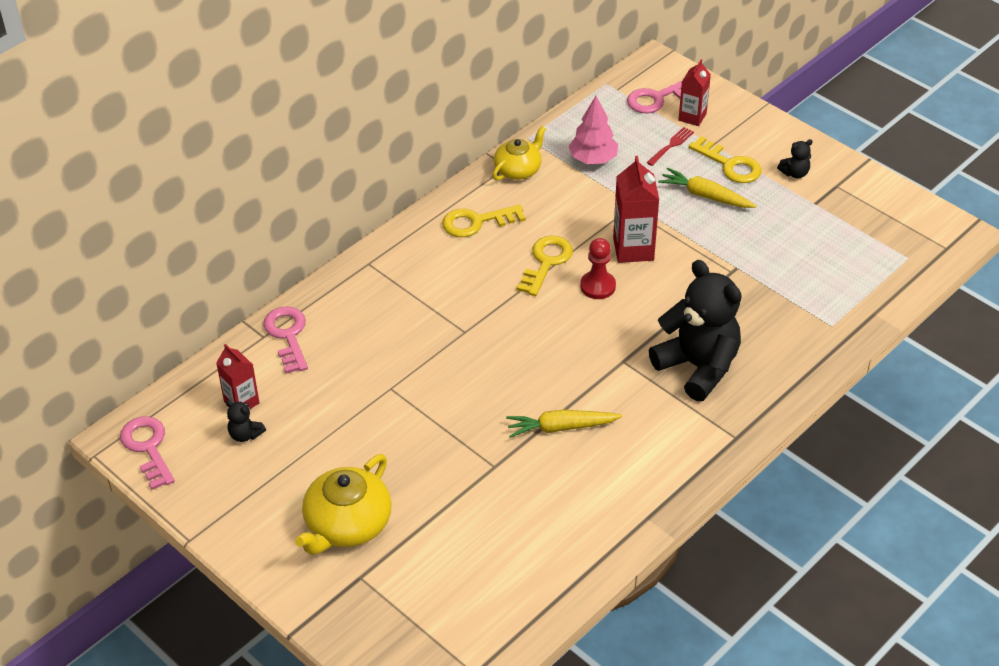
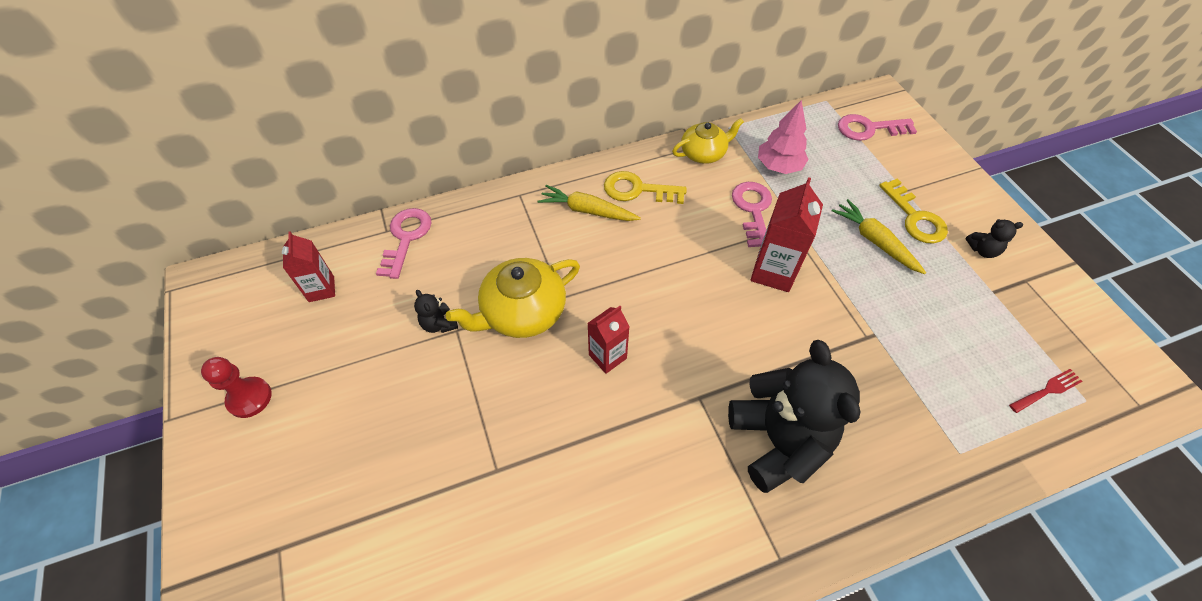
camera: 25 degrees right, 10 degrees up
pink key [120,416,175,490] -> pink key moved to [732,182,772,247]
black teddy bear [226,400,266,442] -> black teddy bear moved to [414,290,458,333]
yellow teapot [295,454,392,555] -> yellow teapot moved to [446,258,580,338]
yellow carrot [506,410,622,438] -> yellow carrot moved to [538,185,641,221]
yellow key [517,236,573,296] -> none
red pawn [580,238,616,299] -> red pawn moved to [201,357,272,418]
red fork [647,127,694,166] -> red fork moved to [1009,369,1083,413]
red carton [679,59,711,126] -> red carton moved to [587,306,630,374]

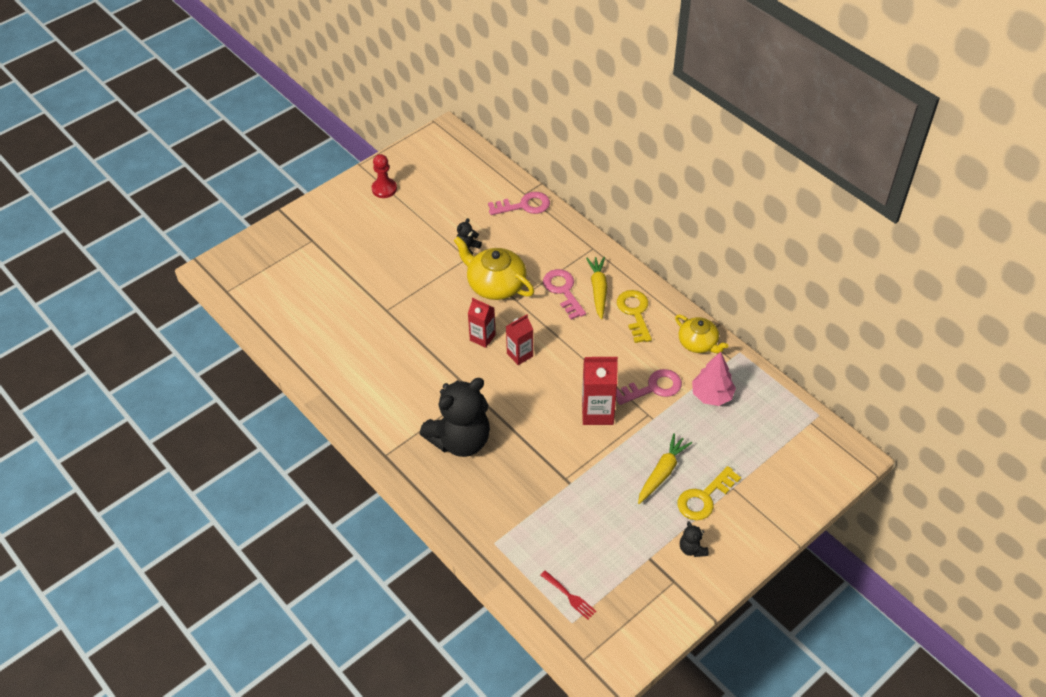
camera: 70 degrees right, 5 degrees down
red carton [282,231,335,302] -> red carton moved to [506,314,533,365]
pink key [838,114,917,141] -> pink key moved to [543,269,586,320]

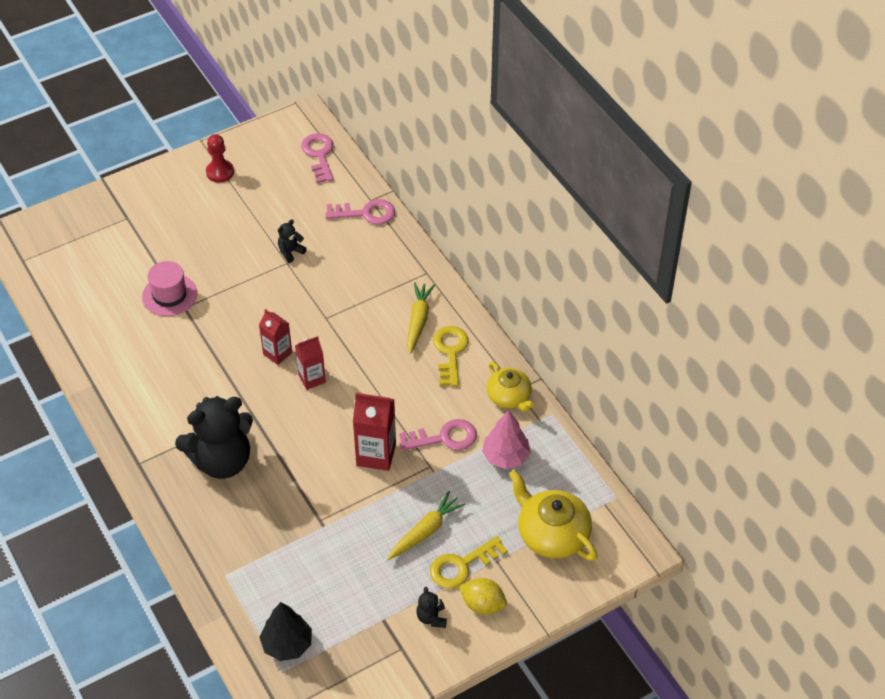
camera: 10 degrees right, 0 degrees up
yellow teapot [453,236,534,300] -> yellow teapot moved to [509,470,597,561]
red fork [540,570,596,620] -> black tree [259,602,312,661]
pink key [543,269,586,320] -> pink key moved to [301,133,334,183]
none -> pink hat [142,261,197,316]
none -> yellow lemon [459,578,507,615]

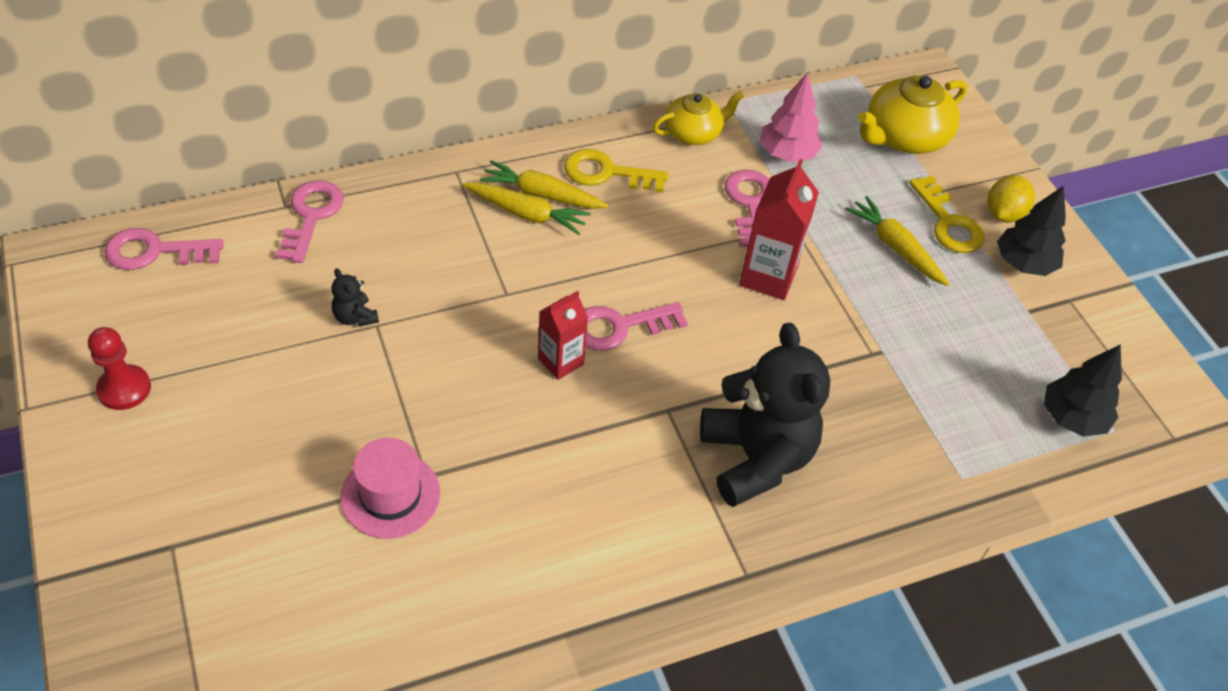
camera: 85 degrees left, 0 degrees up
red carton [295,336,326,390] -> pink key [585,302,688,351]
black teddy bear [416,587,447,628] -> black tree [997,186,1066,276]
none -> yellow carrot [462,182,591,235]

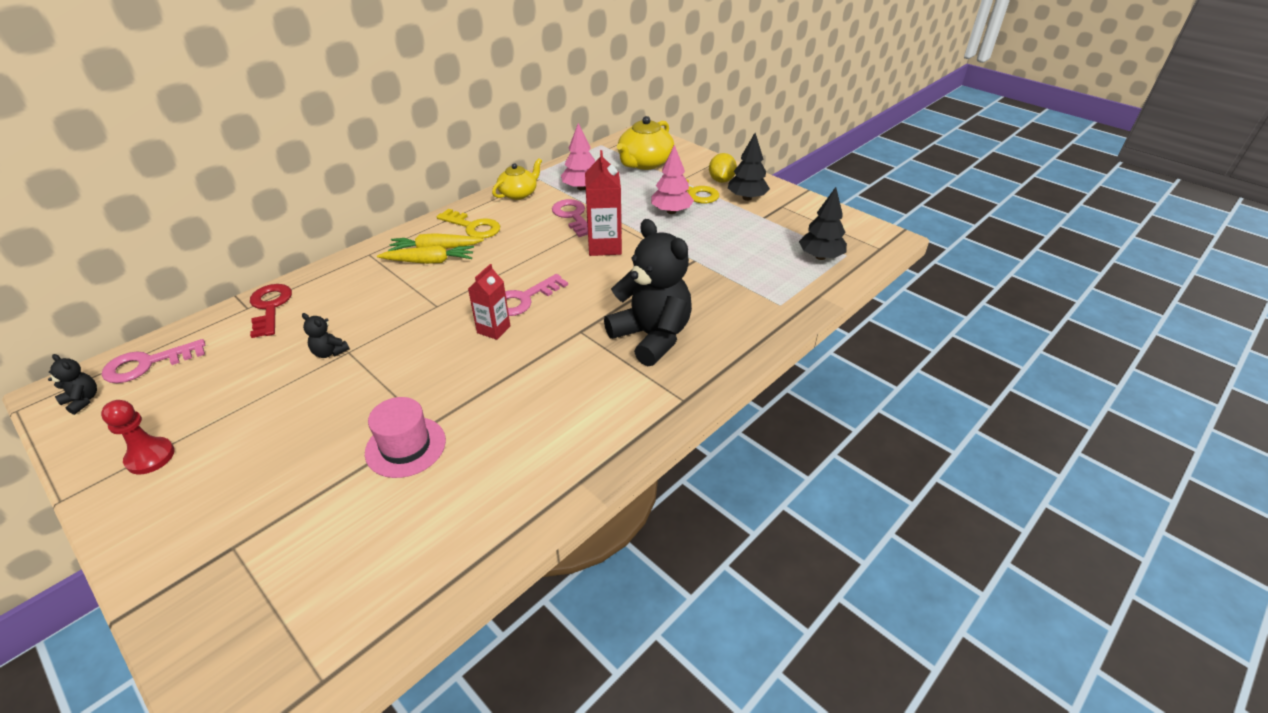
camera: 20 degrees left, 10 degrees down
pink key [275,180,344,263] -> red key [250,284,292,338]
yellow key [564,149,668,193] -> yellow key turned 135 degrees counterclockwise [436,209,500,239]
yellow carrot [845,196,950,286] -> pink tree [651,145,694,214]
none -> black teddy bear [48,354,97,415]

